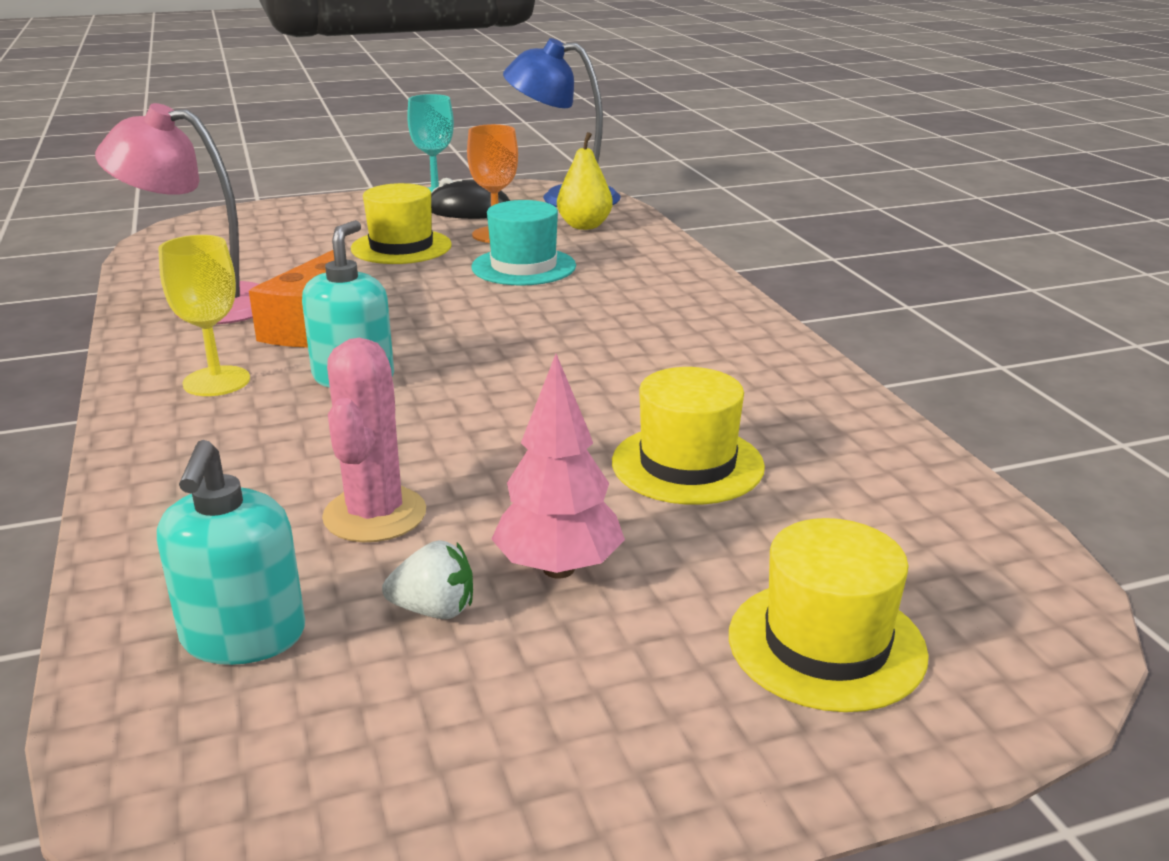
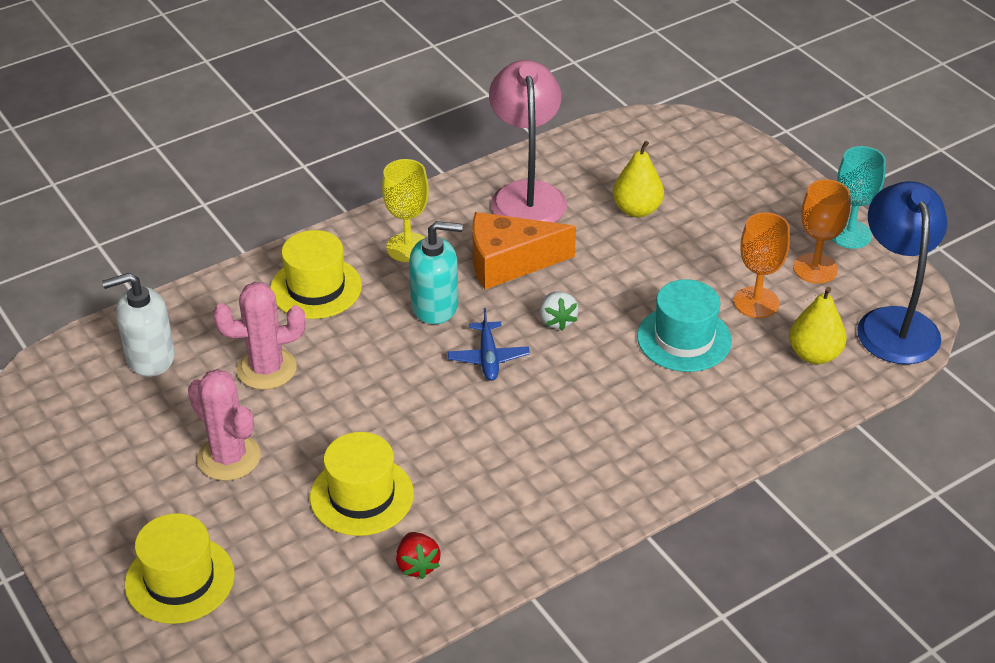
camera: 75 degrees right, 15 degrees up
turquoise soap dispenser [157,440,305,665] -> white soap dispenser [102,273,175,377]
yellow hat [351,183,452,264] -> yellow hat moved to [270,230,362,319]
white strawberry [382,540,473,619] -> white strawberry moved to [540,291,579,331]
black mouse [431,178,510,219] -> orange goblet [793,179,851,284]
pink tree [491,354,625,579] -> pink cactus [188,369,261,481]
none -> red strawberry [396,532,441,579]
none -> blue plane [448,308,530,381]
none -> yellow pear [613,141,664,217]

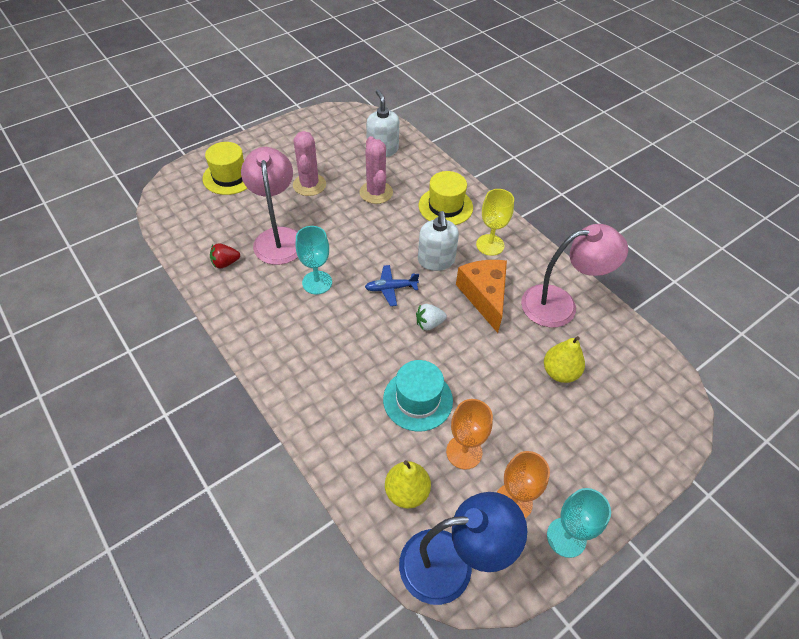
camera: 85 degrees right, 10 degrees up
pink cactus [188,369,261,481] -> pink cactus turned 45 degrees counterclockwise [293,131,326,196]
yellow hat [310,432,414,536] -> pink lamp [241,147,298,265]
turquoise soap dispenser [409,221,463,324] -> white soap dispenser [418,211,459,271]
none -> turquoise goblet [296,226,332,294]

